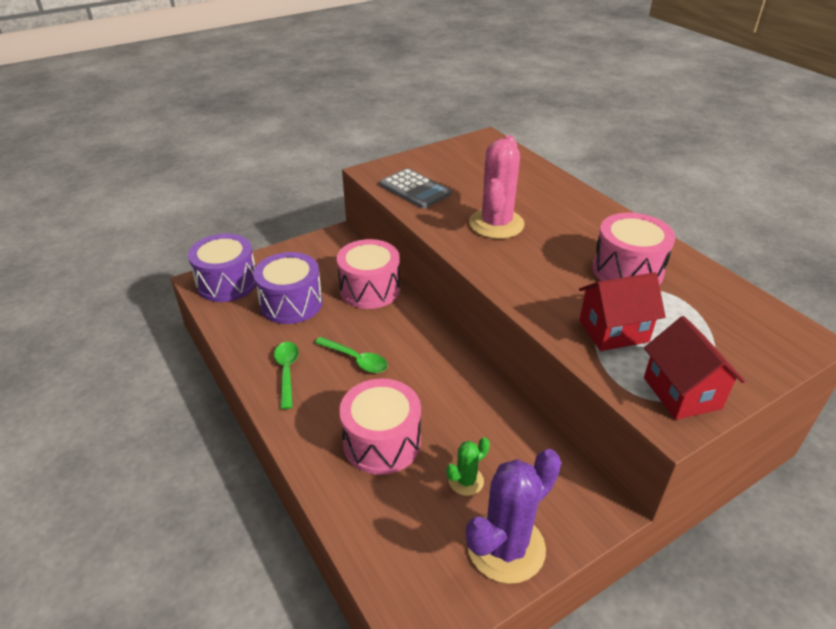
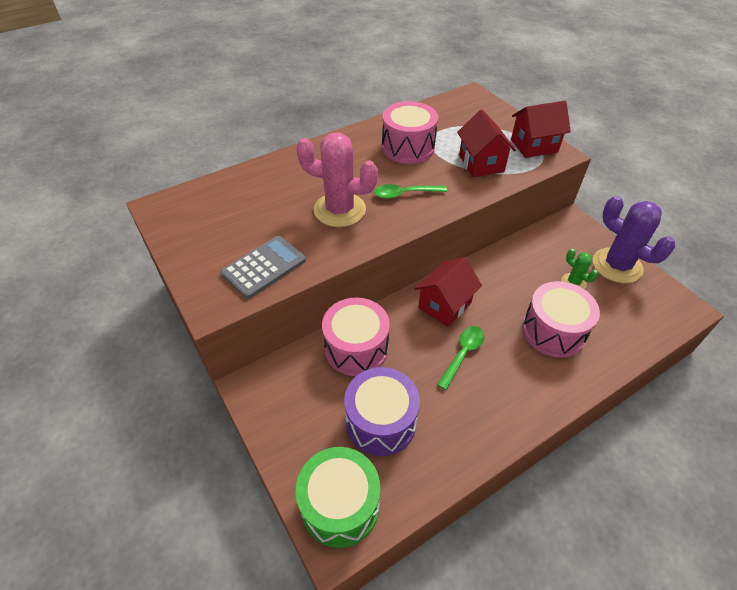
camera: 90 degrees left, 10 degrees up
purple drum [188,233,256,302] -> green drum [296,447,380,548]
green spoon [274,342,299,409] -> green spoon moved to [374,184,447,199]
none -> red house [415,257,482,327]

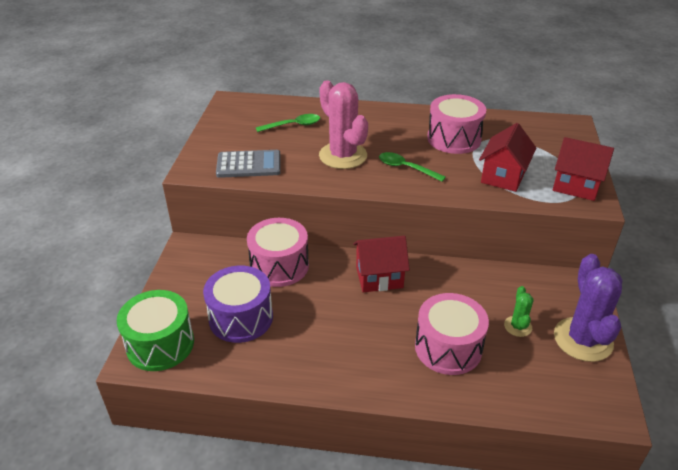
camera: 40 degrees right, 10 degrees down
green spoon [437,326,484,390] -> green spoon moved to [256,114,320,132]

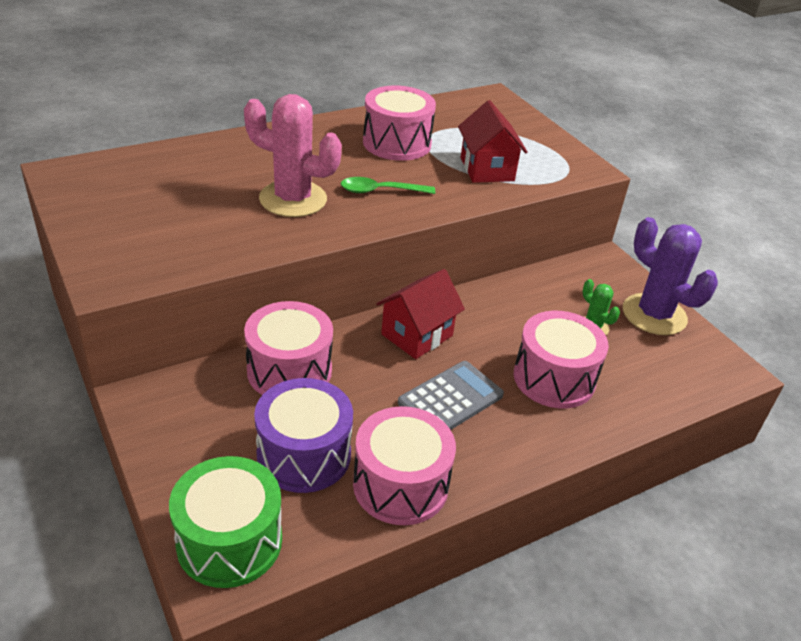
camera: 40 degrees left, 0 degrees up
grey calculator [216,150,281,178] -> grey calculator moved to [398,361,504,430]
green spoon [256,114,320,132] -> none
red house [553,137,614,201] -> none
none -> pink drum [353,406,456,525]

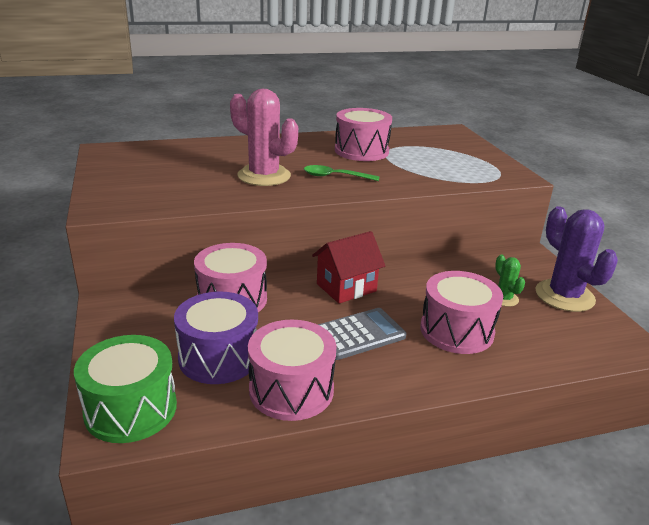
camera: 15 degrees right, 10 degrees down
red house [458,100,528,183] -> none

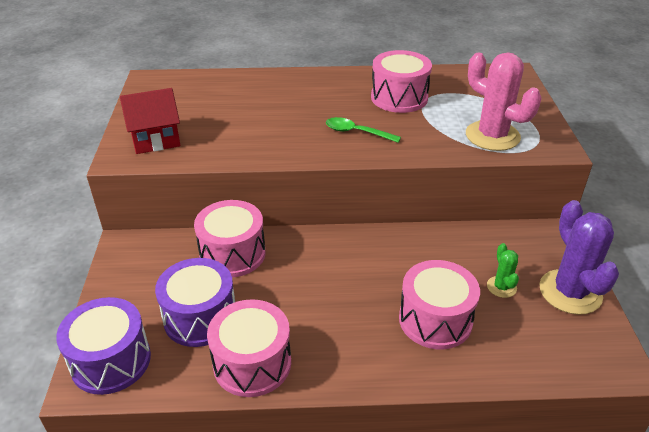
camera: 15 degrees right, 10 degrees up
green drum [74,335,177,443] -> purple drum [56,297,151,395]
pink cactus [230,88,298,186] -> pink cactus moved to [466,52,541,151]
red house [312,231,385,304] -> red house moved to [120,88,180,154]
grey calculator [318,308,406,360] -> none

